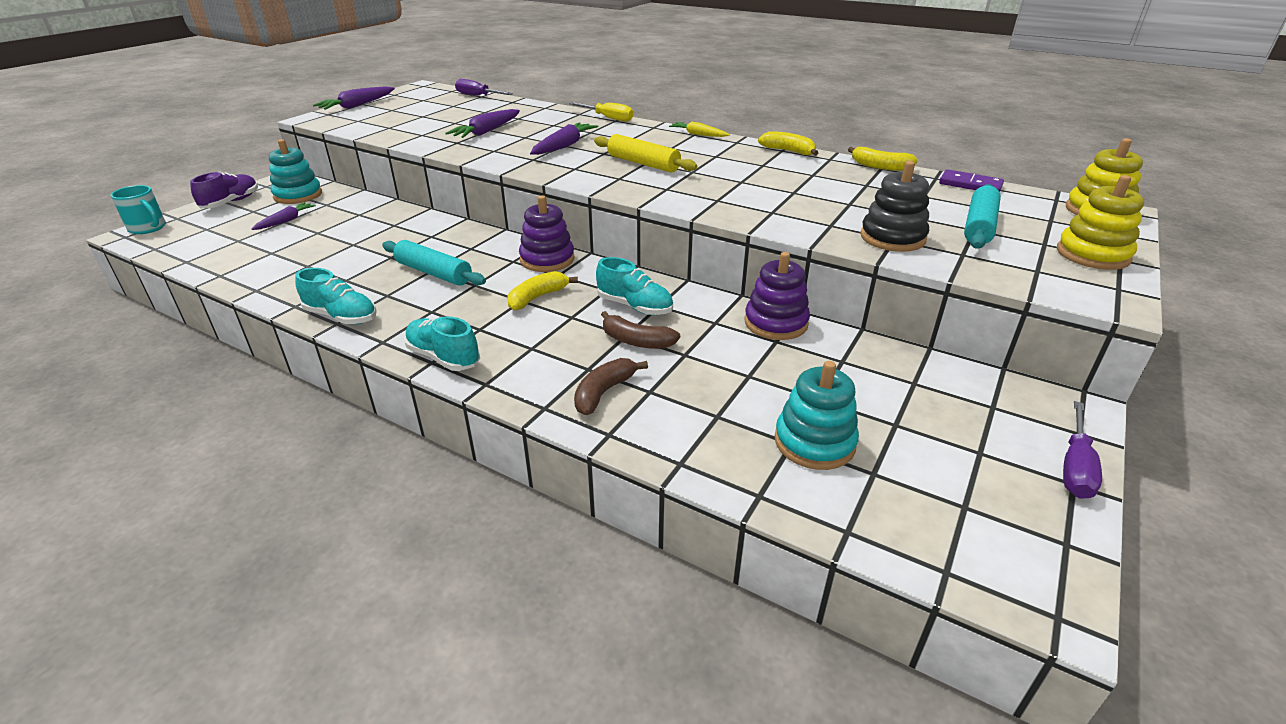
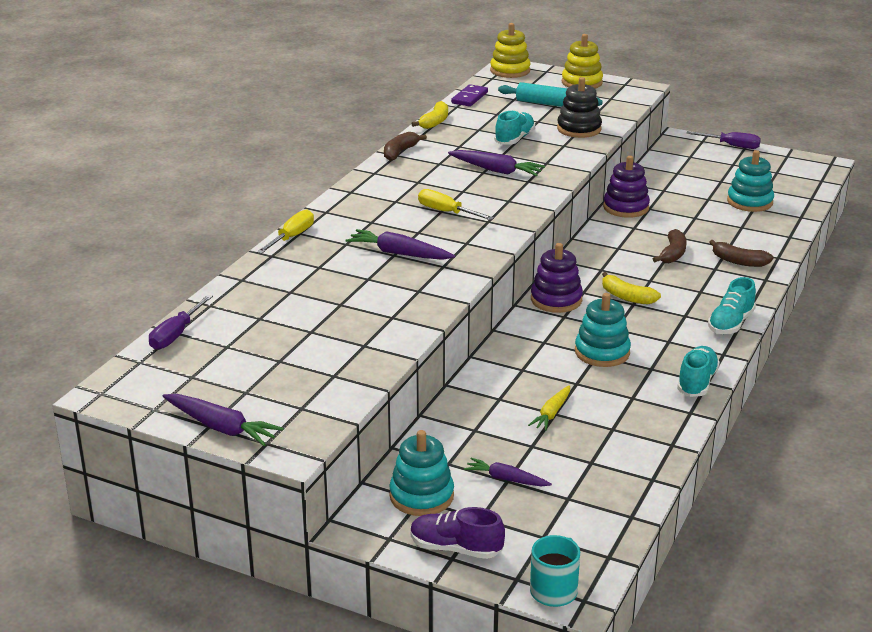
camera: 95 degrees left, 5 degrees down
turquoise rolling pin [382,240,486,286] -> turquoise stacking toy [575,293,631,367]
purple carrot [445,109,520,138] -> purple carrot moved to [448,150,545,176]
yellow rolling pin [594,134,697,173] -> yellow screwdriver [418,189,494,220]
turquoise shoe [596,257,673,315] -> turquoise shoe moved to [494,110,535,145]
yellow carrot [669,122,730,137] -> yellow carrot moved to [528,385,570,431]
yellow banana [758,131,818,156] -> brown banana [384,132,427,161]

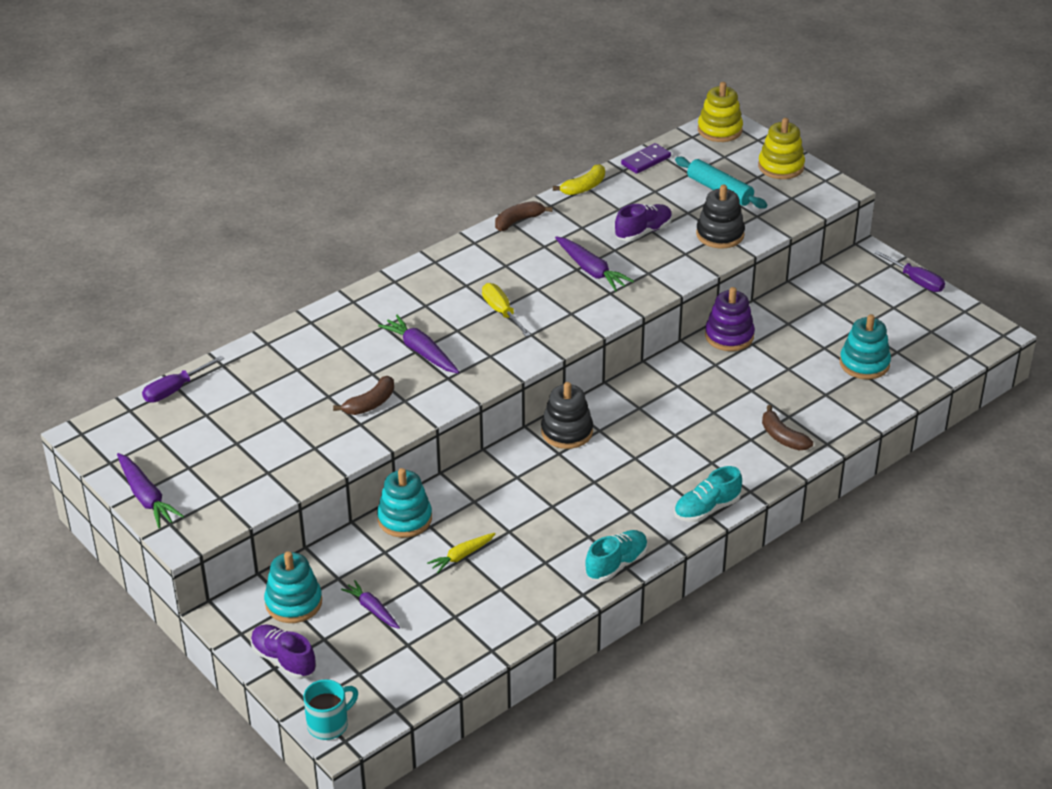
camera: 25 degrees right, 10 degrees up
yellow screwdriver [257,209,314,254] -> none
turquoise shoe [494,110,535,145] -> purple shoe [615,204,672,241]
purple stacking toy [531,243,583,313] -> black stacking toy [541,382,593,449]
turquoise stacking toy [575,293,631,367] -> turquoise stacking toy moved to [377,468,432,538]
yellow banana [602,272,661,304] -> none
brown banana [653,229,687,263] -> brown banana moved to [333,376,394,415]

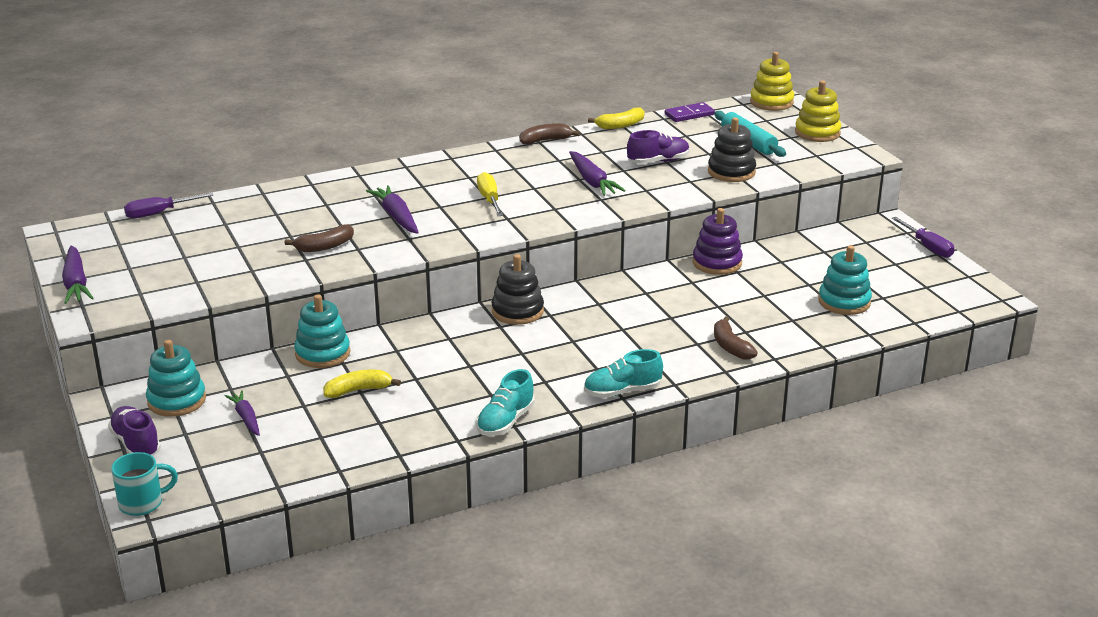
camera: 15 degrees right, 10 degrees down
yellow carrot [427,533,496,573] -> yellow banana [323,370,401,398]
turquoise shoe [585,530,648,582] -> turquoise shoe turned 150 degrees clockwise [476,369,535,436]

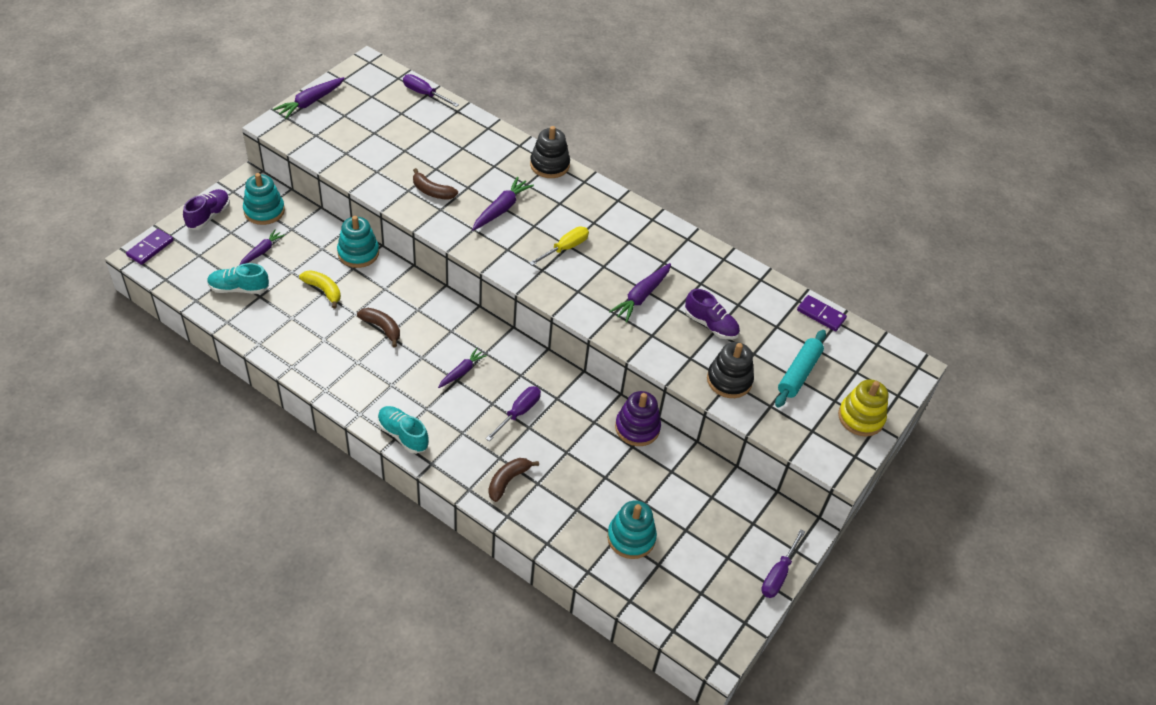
camera: 55 degrees right, 20 degrees up
turquoise mug [111,452,178,516] -> purple domino [126,229,174,265]
turquoise shoe [476,369,535,436] -> turquoise shoe moved to [207,263,269,294]
black stacking toy [491,254,544,325] -> black stacking toy moved to [530,126,570,178]
brown banana [519,123,580,144] -> brown banana moved to [357,308,400,347]
yellow banana [588,107,644,129] -> none
yellow stacking toy [750,52,794,111] -> none
none -> purple carrot [438,348,487,388]
none -> purple screwdriver [485,386,541,441]

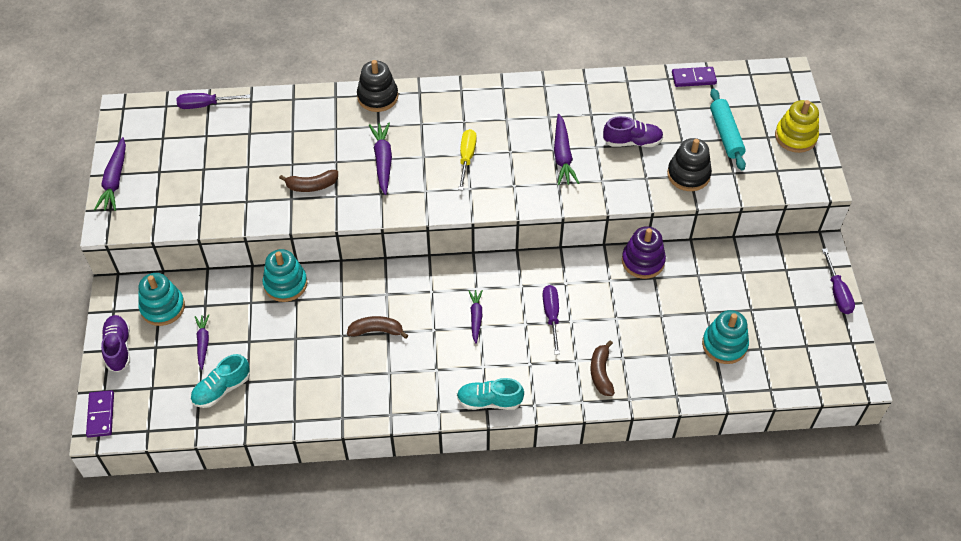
camera: 35 degrees left, 5 degrees up
yellow banana [299,270,341,309] -> none

